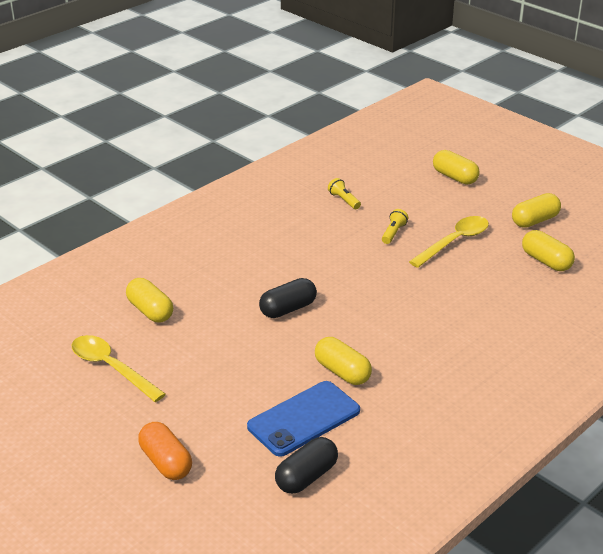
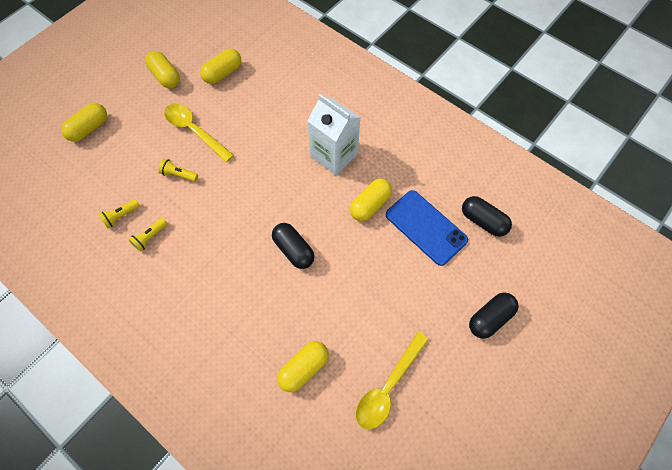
camera: 95 degrees left, 30 degrees up
orange capsule [138,422,192,480] -> black capsule [469,292,518,339]
none -> yellow flashlight [128,218,168,252]
none -> white carton [307,94,360,175]

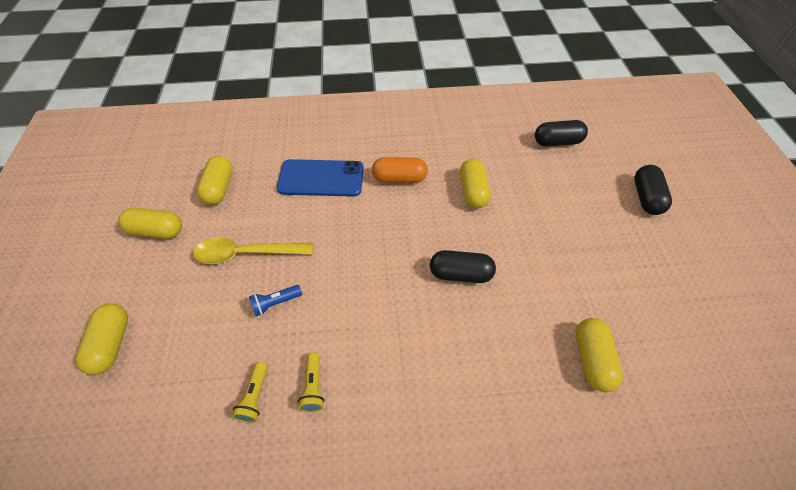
camera: 45 degrees left, 10 degrees down
yellow flashlight [159,159,198,182] -> blue flashlight [249,285,302,316]
white carton [307,94,360,175] -> orange capsule [372,157,428,183]
yellow spoon [356,332,429,429] -> none
blue phone [386,190,468,266] -> blue phone moved to [277,159,364,197]

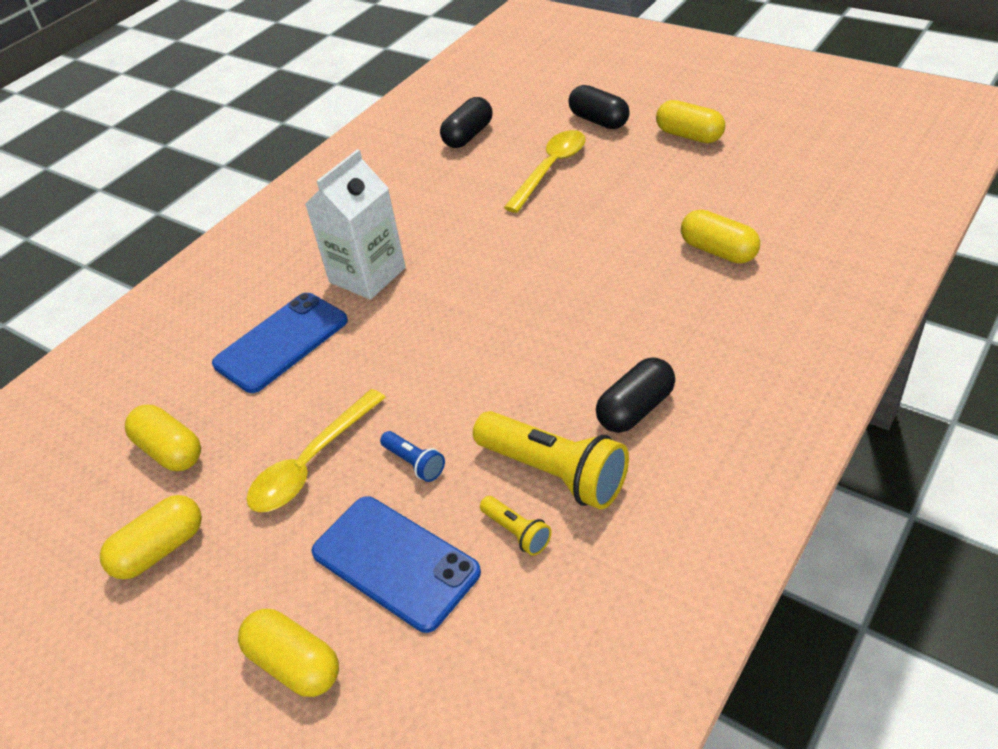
camera: 45 degrees left, 10 degrees down
blue flashlight [249,285,302,316] -> blue flashlight turned 60 degrees counterclockwise [380,431,445,482]
yellow flashlight [298,353,324,412] -> yellow flashlight [473,411,629,510], size x2.08
orange capsule [372,157,428,183] -> white carton [305,149,406,300]
black capsule [430,250,496,283] -> black capsule moved to [596,357,675,433]
yellow capsule [460,159,491,209] -> yellow capsule moved to [656,100,725,143]
none -> blue phone [311,496,481,633]
none -> yellow spoon [504,130,586,213]

